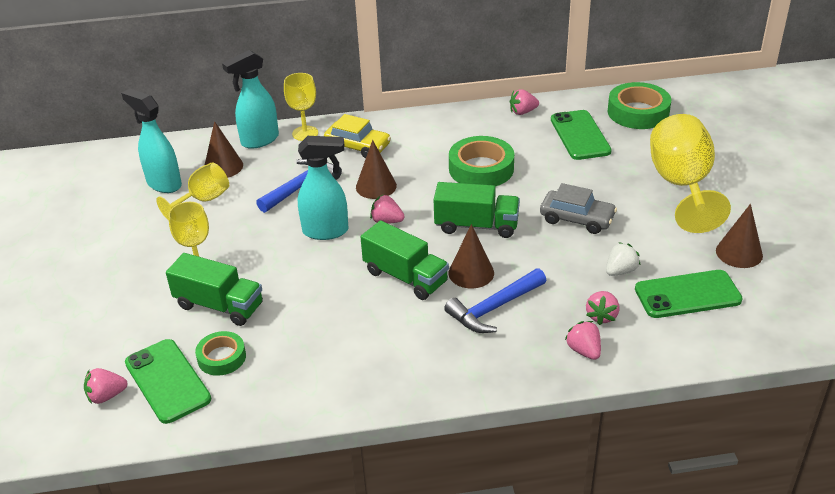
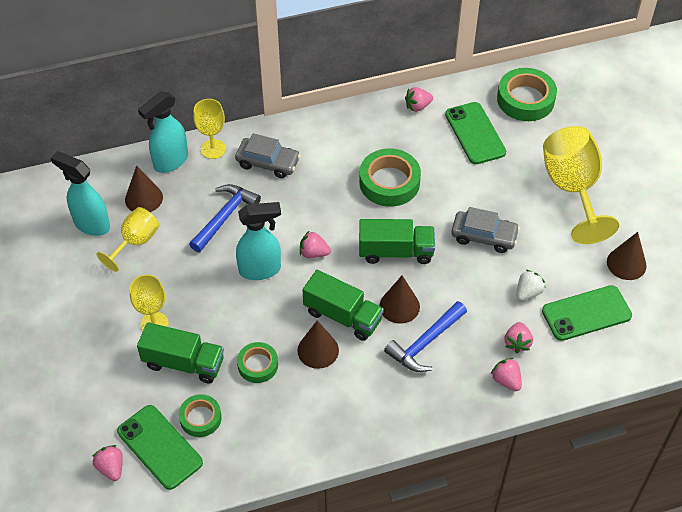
camera: 10 degrees left, 15 degrees up
pink strawberry [84,368,128,404] -> pink strawberry turned 90 degrees clockwise [92,445,123,481]
yellow car [324,114,391,158] -> grey car [235,133,301,178]
brown cone [356,140,397,199] -> brown cone moved to [297,320,339,369]
none -> green tape [237,342,278,383]

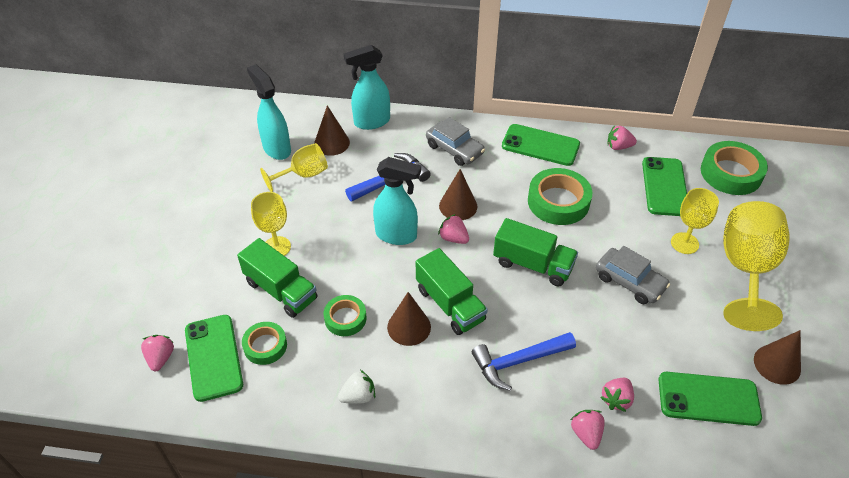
camera: 25 degrees right, 5 degrees down
yellow goblet [193,99,226,159] -> yellow goblet moved to [671,188,719,254]
brown cone [379,276,420,324] -> brown cone moved to [439,169,477,220]
white strawberry [517,270,545,301] -> white strawberry moved to [338,370,375,404]
none -> green phone [502,124,580,166]

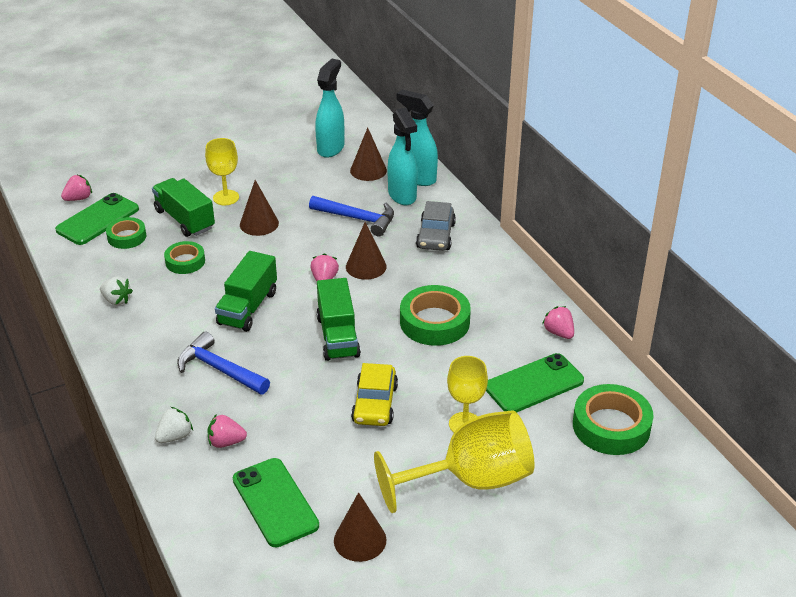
camera: 55 degrees right, 10 degrees down
green truck [237,238,317,318] -> green truck turned 135 degrees clockwise [152,178,215,237]
yellow goblet [260,143,328,192] -> none
turquoise spray bottle [373,157,421,245] -> turquoise spray bottle moved to [387,108,418,205]
brown cone [387,292,431,346] -> brown cone moved to [240,180,279,236]
green phone [502,124,580,166] -> none
pink strawberry [571,410,605,450] -> white strawberry [155,407,193,443]
grey car [596,246,670,304] -> yellow car [351,363,398,426]

